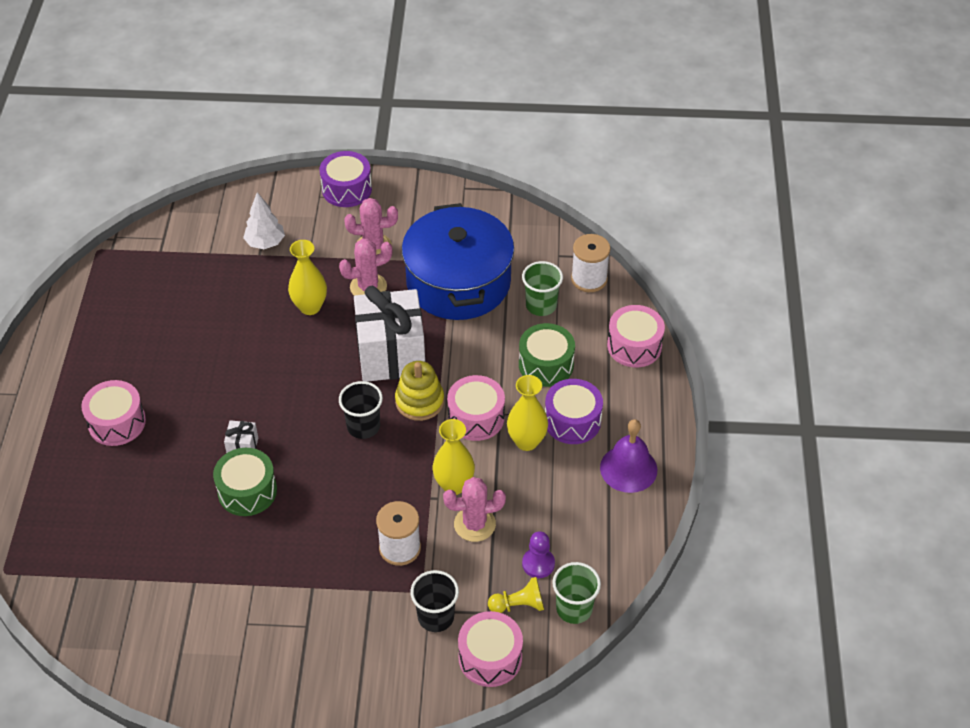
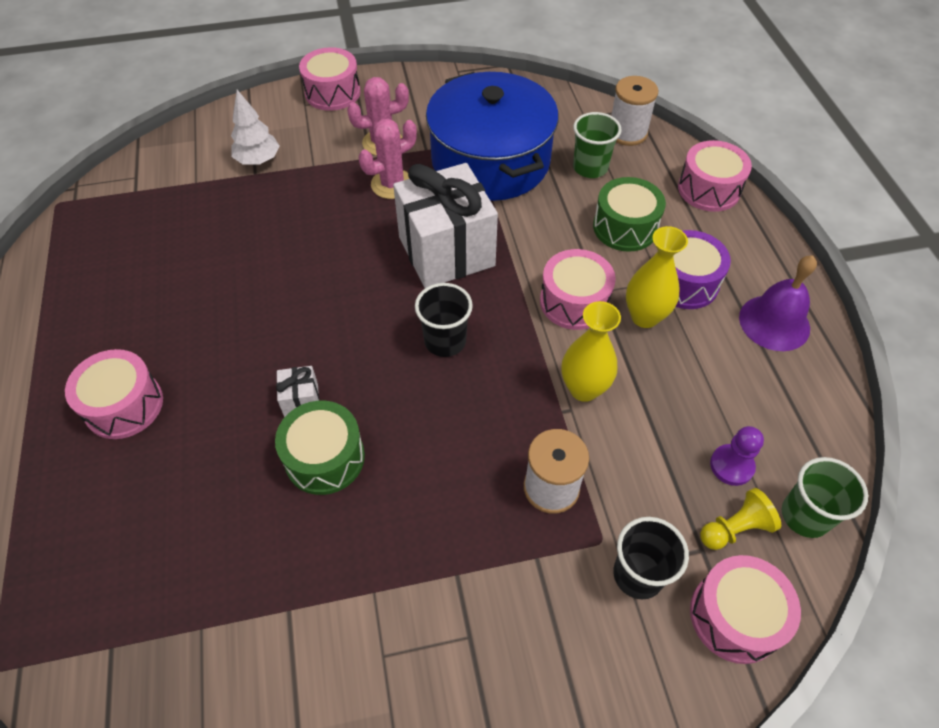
camera: 15 degrees left, 5 degrees up
yellow vase [288,240,327,315] -> none
purple drum [320,151,372,207] -> pink drum [299,47,361,111]
yellow stacking toy [395,361,444,421] -> none
pink cactus [443,477,506,542] -> none

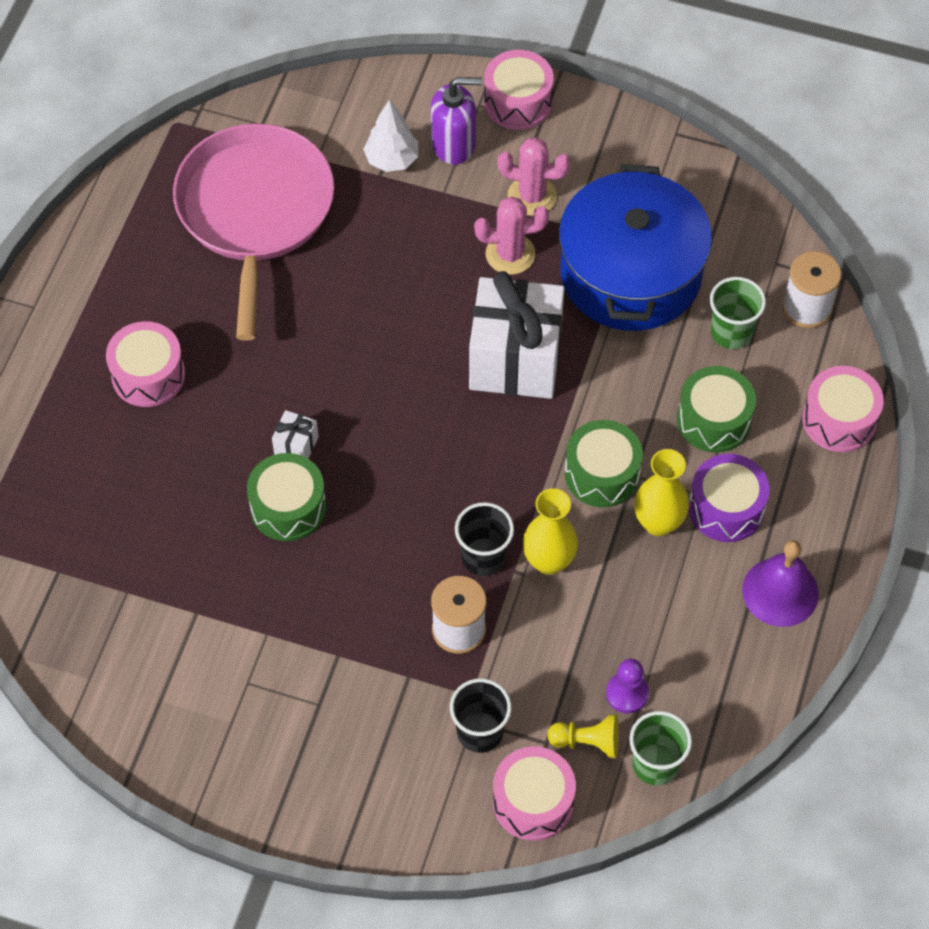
camera: 30 degrees right, 5 degrees up
black cup [415,283,473,357] -> black cup moved to [455,502,514,576]
pink drum [540,249,616,330] -> green drum [565,420,643,507]
none -> pink pan [173,123,334,341]
none -> purple soap dispenser [431,77,482,165]

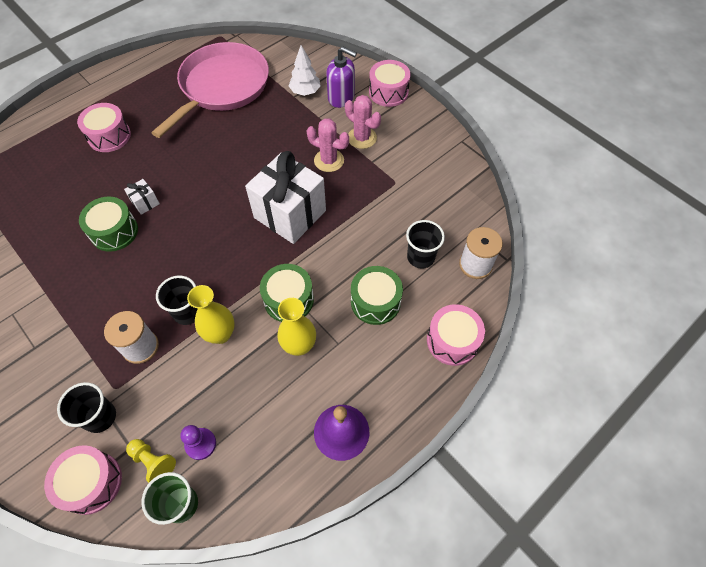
camera: 30 degrees right, 0 degrees up
blue pot [559,164,712,331] -> none
purple drum [689,454,769,542] -> none
green cup [710,277,766,349] -> black cup [406,220,445,269]

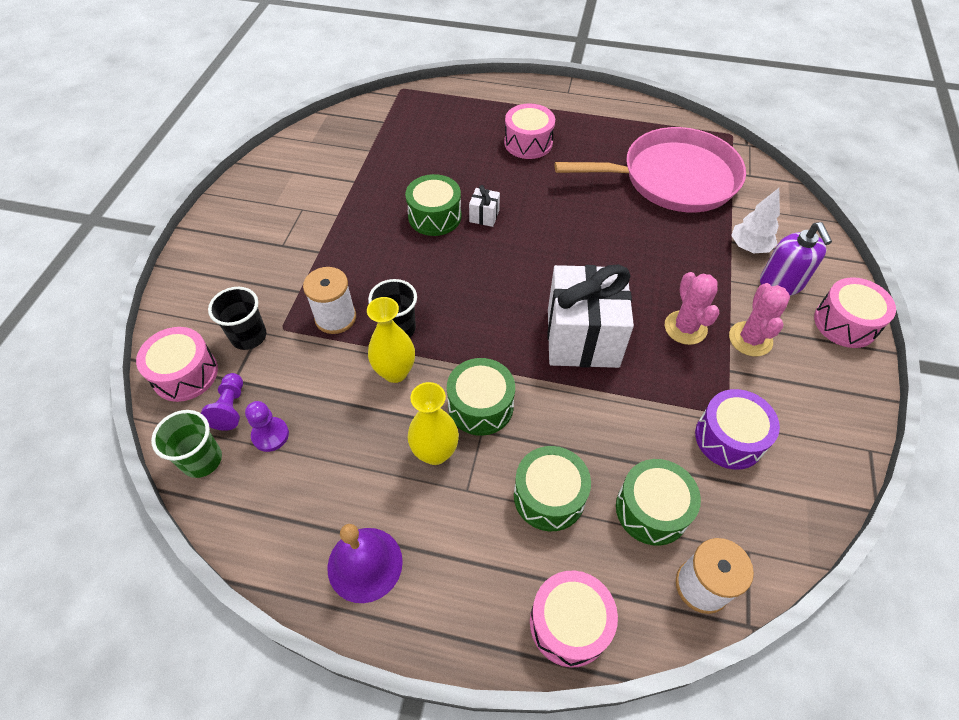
camera: 55 degrees right, 5 degrees down
yellow pawn [126,439,176,483] -> purple pawn [201,373,243,431]
black cup [406,220,445,269] -> green drum [616,459,701,546]
none -> purple drum [695,389,780,470]

